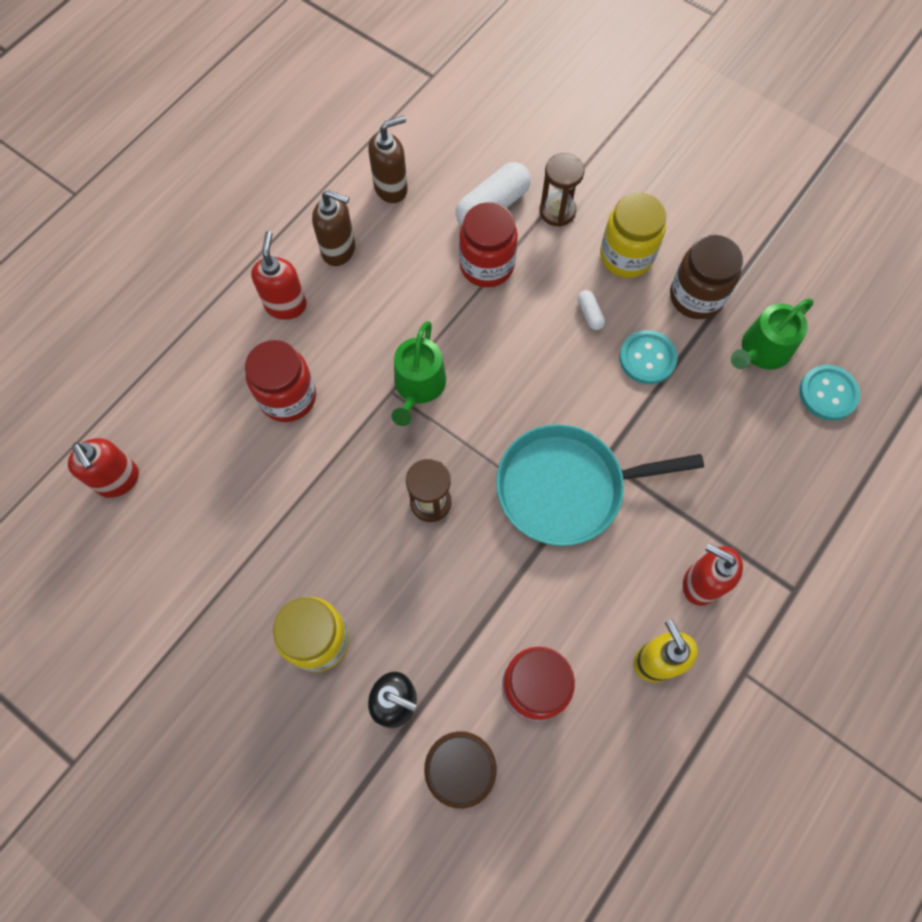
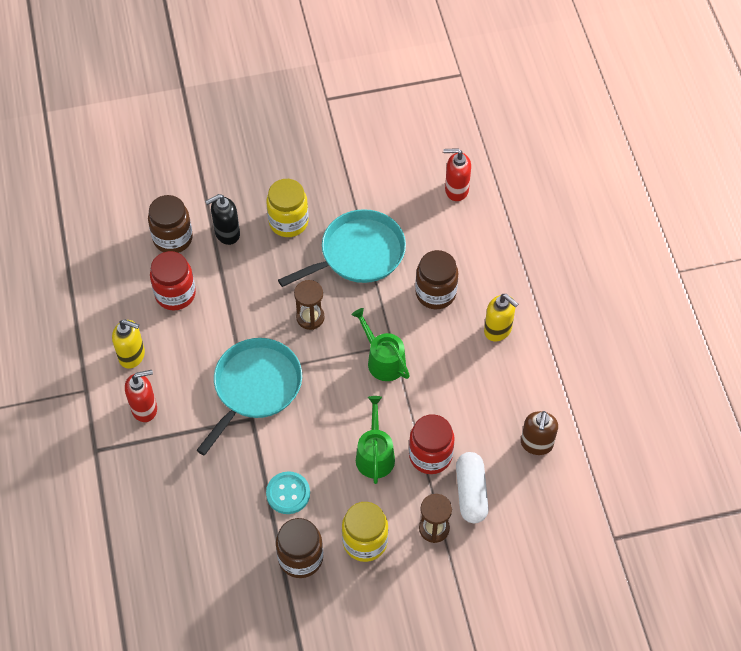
camera: 130 degrees right, 10 degrees down
red jar [245,340,316,422] -> brown jar [415,250,458,309]
red soap dispenser [251,231,307,320] -> yellow soap dispenser [484,294,518,342]
brown soap dispenser [312,190,355,266] -> none
white capsule [578,290,605,330] -> none
green watering can [731,299,814,370] -> green watering can moved to [356,396,395,484]
turquoise button [799,365,860,420] -> none
none -> turquoise pan [278,209,406,287]

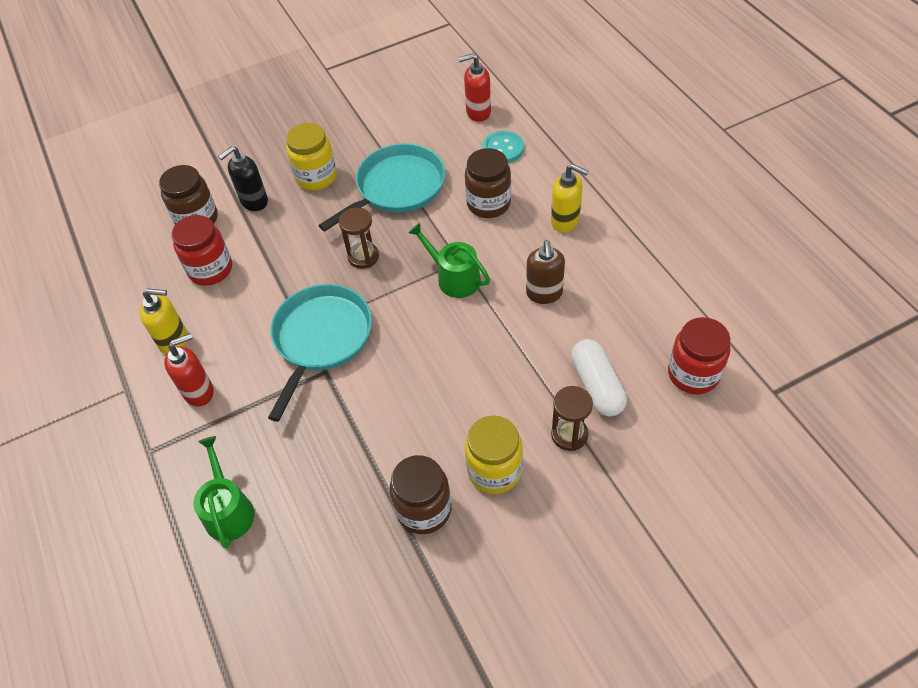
camera: 10 degrees left, 5 degrees down
turquoise button [266,471,310,514] -> turquoise button moved to [482,131,524,163]
green watering can [356,396,395,484] -> green watering can moved to [193,436,254,548]
red jar [409,414,455,474] -> red jar moved to [668,317,730,394]
brown soap dispenser [521,411,558,455] -> brown soap dispenser moved to [526,240,565,304]

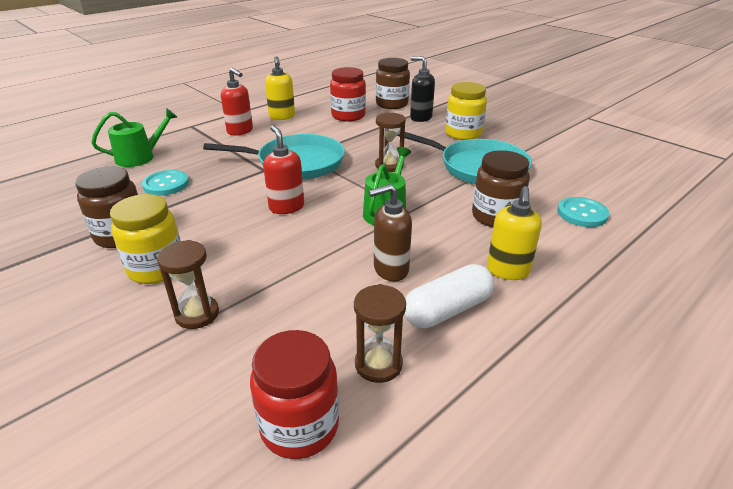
camera: 70 degrees right, 20 degrees down
red soap dispenser [458,53,491,122] -> red soap dispenser moved to [263,125,304,214]
white capsule [571,339,627,417] -> white capsule moved to [404,264,494,328]
none -> turquoise button [142,170,189,196]
none -> brown hourglass [354,284,406,383]

